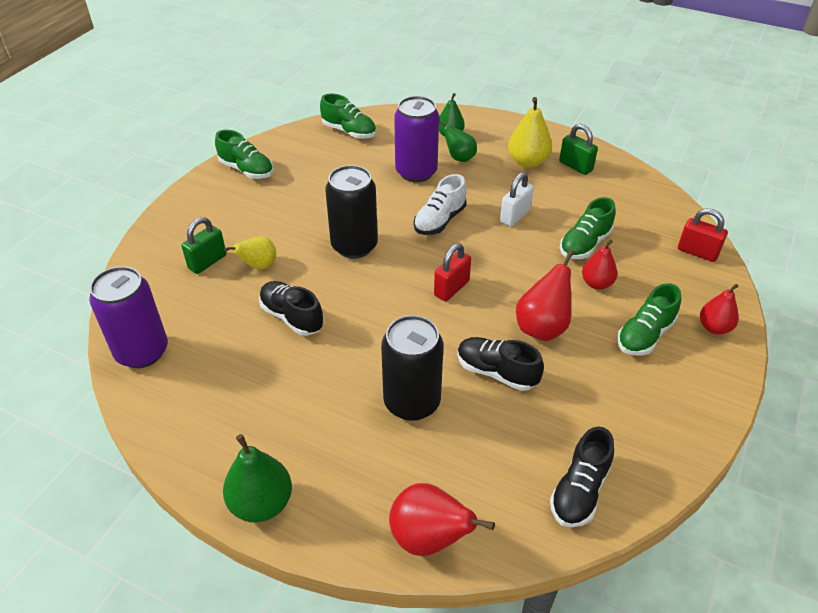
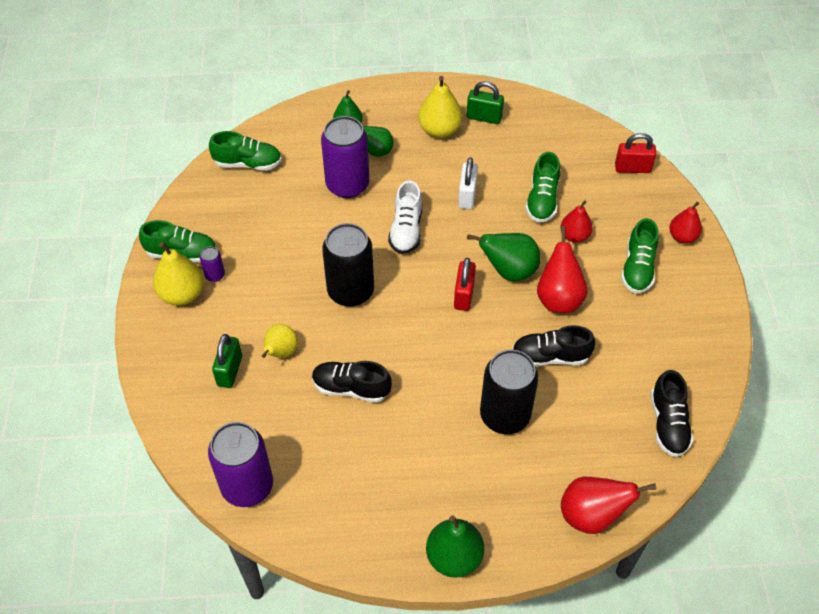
camera: 30 degrees left, 10 degrees up
none -> yellow pear [153,242,204,305]
none -> purple can [200,246,225,282]
none -> green pear [467,233,541,281]

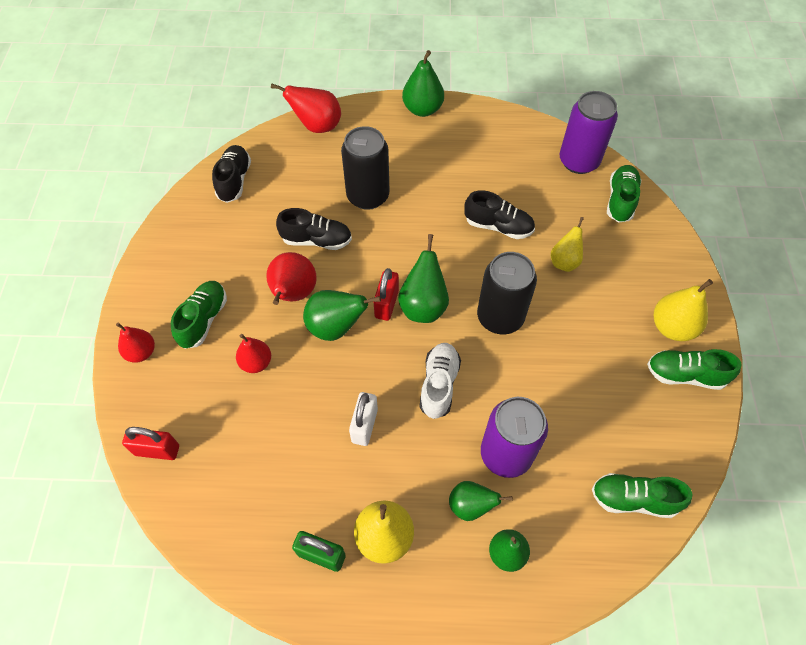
camera: 175 degrees left, 5 degrees up
purple can [200,246,225,282] -> none
green padlock [212,334,242,388] -> none
green shoe [525,152,560,223] -> green shoe moved to [607,165,641,223]
none -> green pear [398,234,449,323]

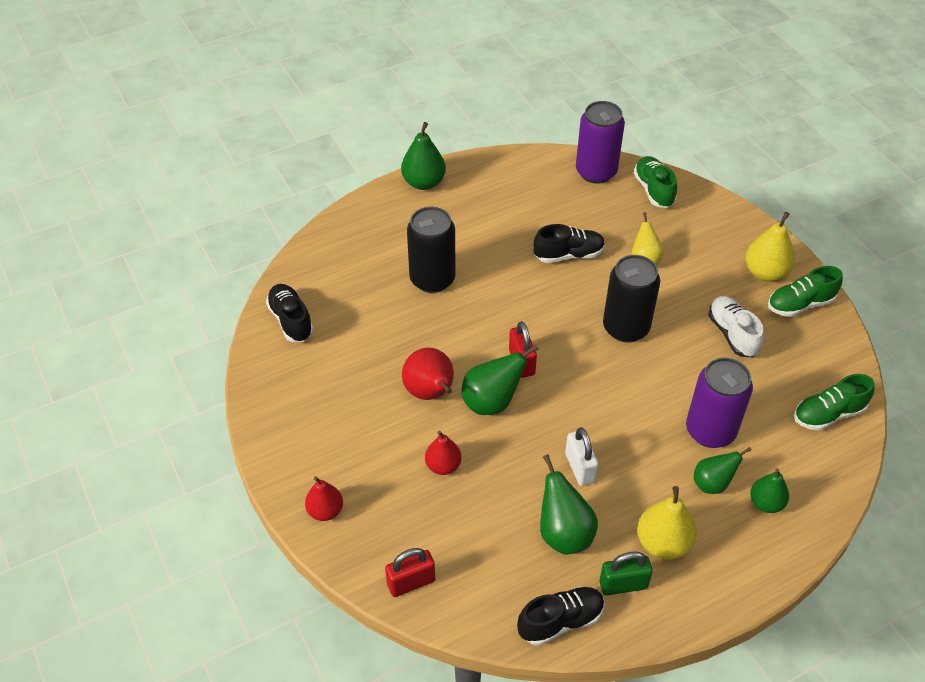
camera: 30 degrees left, 10 degrees down
green shoe [171,281,227,349] -> none
red pear [271,83,341,133] -> none
black shoe [276,208,352,250] -> black shoe moved to [517,586,605,646]
green pear [398,234,449,323] -> green pear moved to [540,454,598,555]
white shoe [420,343,461,419] -> white shoe moved to [708,296,764,357]

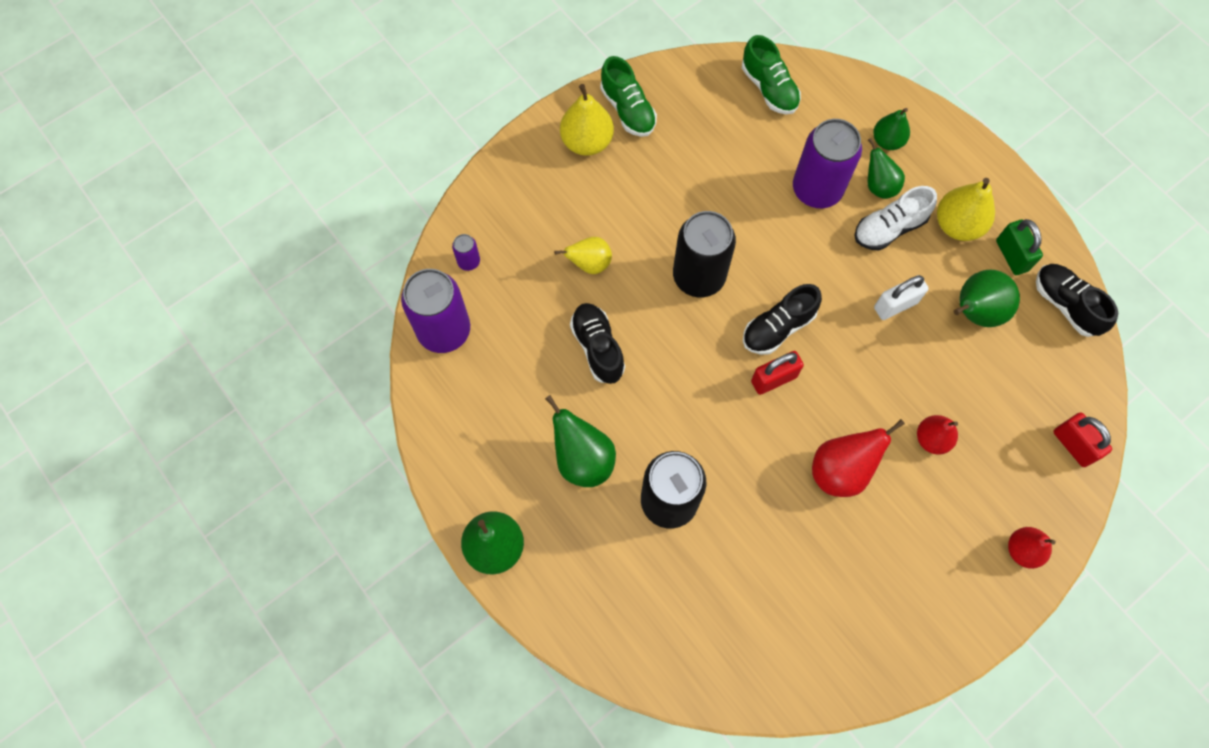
camera: 100 degrees left, 20 degrees up
black shoe [266,284,314,342] -> black shoe moved to [743,284,822,355]
green pear [462,344,539,415] -> green pear moved to [545,395,616,487]
green shoe [634,156,677,208] -> purple can [452,234,480,271]
white shoe [708,296,764,357] -> white shoe moved to [854,186,937,250]

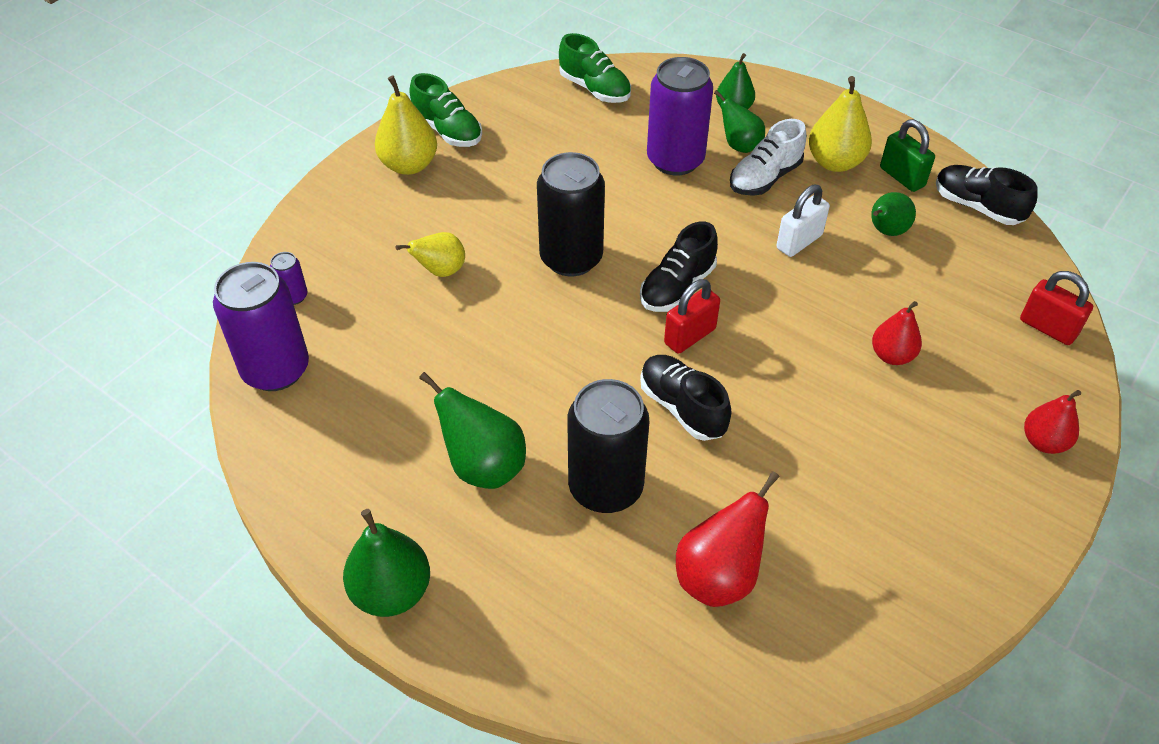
camera: 15 degrees left, 20 degrees down
black shoe [570,303,625,384] -> black shoe moved to [640,355,732,441]
red pear [812,419,905,497] -> red pear moved to [676,471,779,607]
green pear [954,270,1020,327] -> green pear [871,192,916,236], size x0.67

